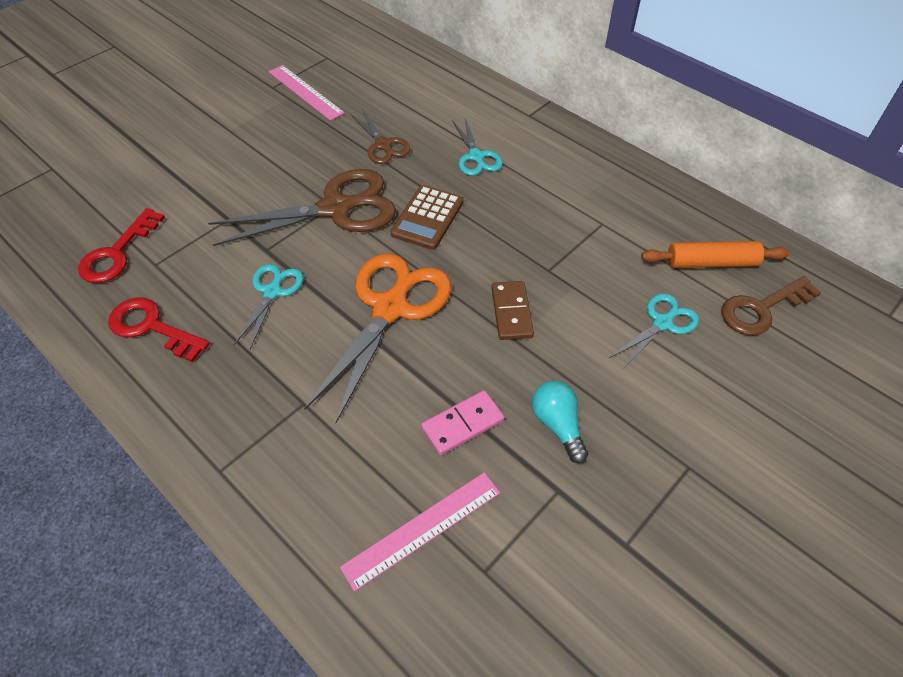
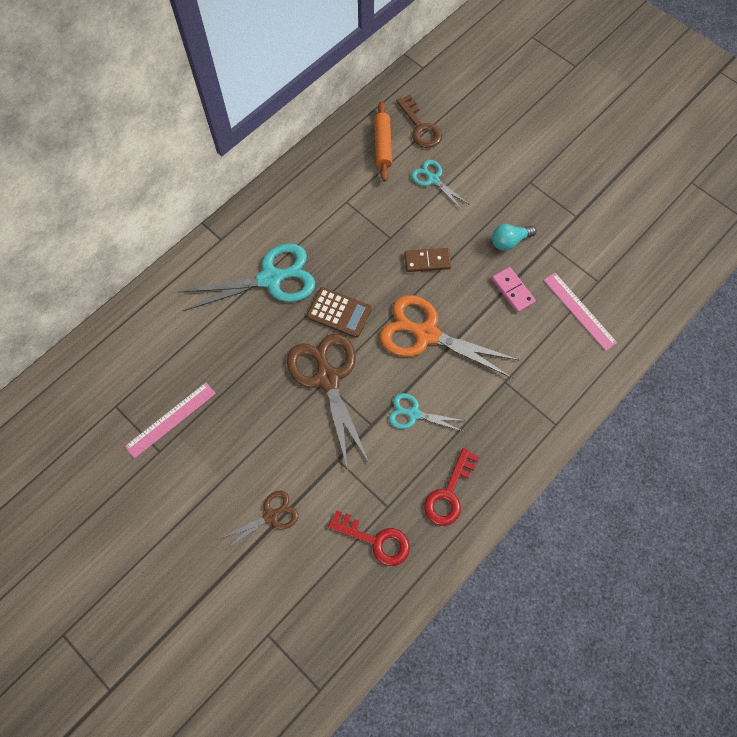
camera: 90 degrees left, 15 degrees up
brown scissors [351,109,411,164] -> brown scissors moved to [219,490,299,550]
turquoise scissors [452,119,503,176] -> turquoise scissors [178,243,315,311], size x1.89

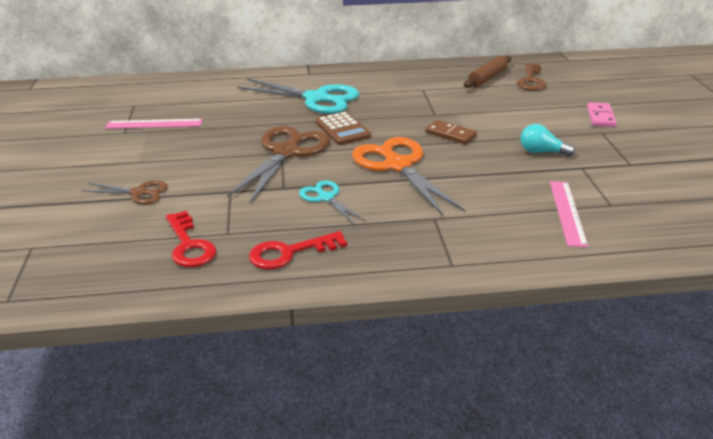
camera: 40 degrees right, 35 degrees down
orange rolling pin [374,101,392,181] -> brown rolling pin [464,56,511,88]
turquoise scissors [411,160,470,210] -> none
pink domino [492,267,536,313] -> pink domino moved to [587,102,617,127]

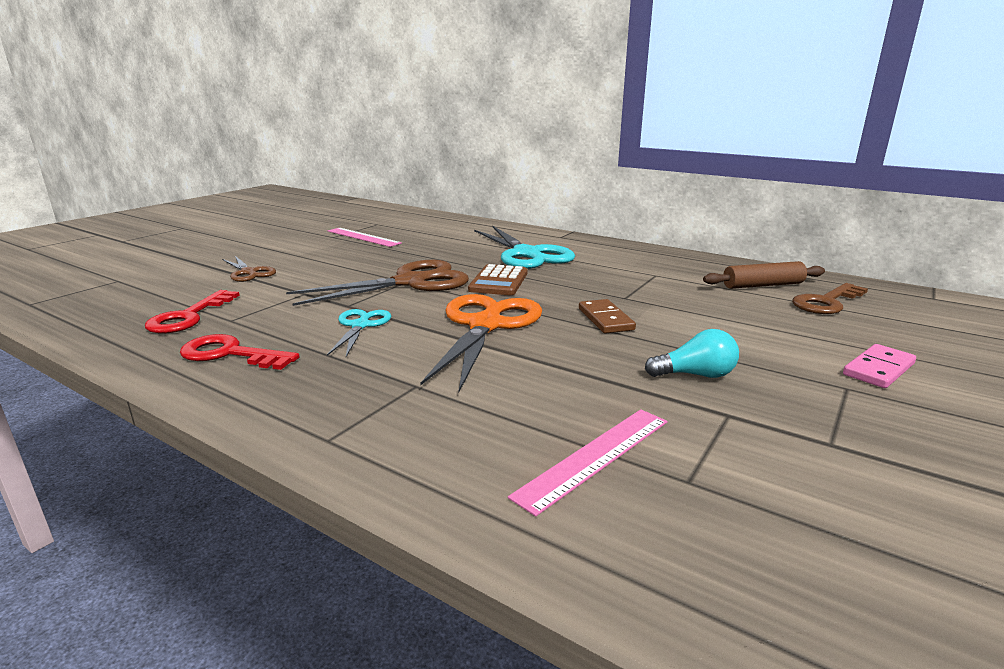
camera: 40 degrees right, 10 degrees down
turquoise light bulb [520,124,575,156] -> turquoise light bulb turned 120 degrees clockwise [645,329,739,378]

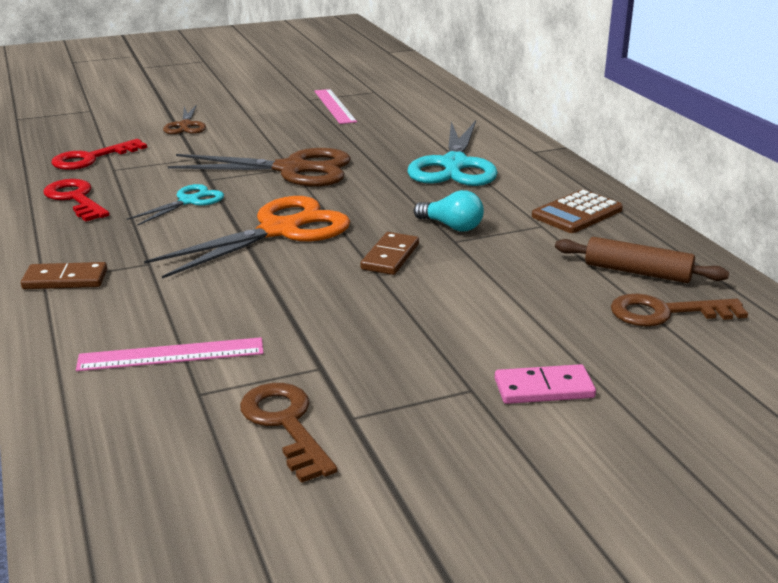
camera: 35 degrees right, 5 degrees up
brown calculator [468,264,528,295] -> brown calculator moved to [532,189,623,233]
turquoise light bulb [645,329,739,378] -> turquoise light bulb moved to [414,190,484,232]
none -> brown domino [21,262,107,289]
none -> brown key [240,383,338,483]

